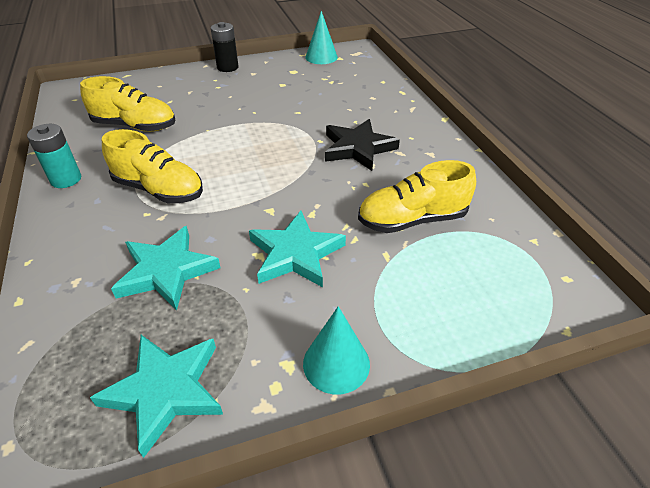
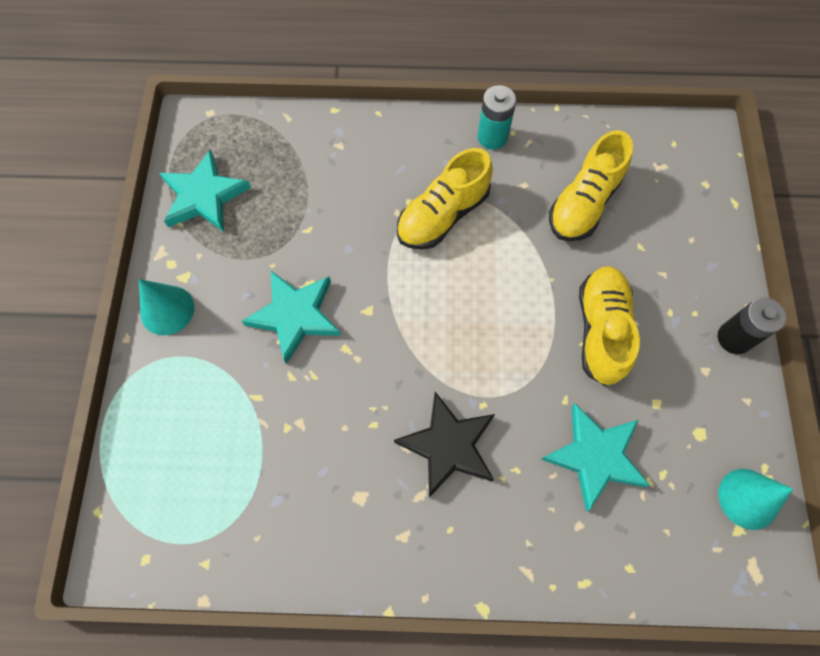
camera: 110 degrees right, 25 degrees up
turquoise star [111,226,221,310] -> turquoise star moved to [541,403,650,511]
yellow shoe [358,160,476,233] -> yellow shoe moved to [579,266,640,386]

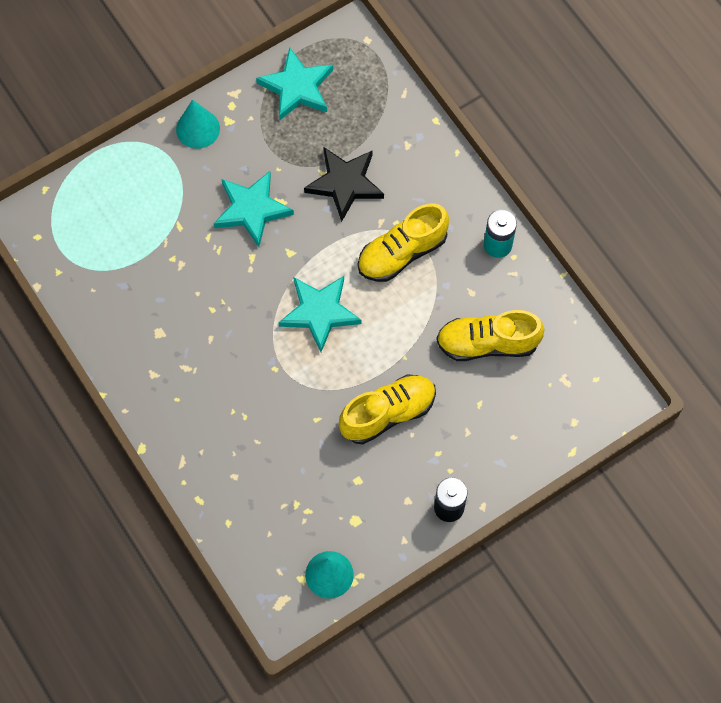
camera: 55 degrees right, 0 degrees up
black star [394,392,495,498] -> black star moved to [304,147,384,222]
yellow shoe [397,148,493,249] -> yellow shoe turned 45 degrees counterclockwise [358,203,449,282]
turquoise star [541,403,650,511] -> turquoise star moved to [279,276,361,352]

